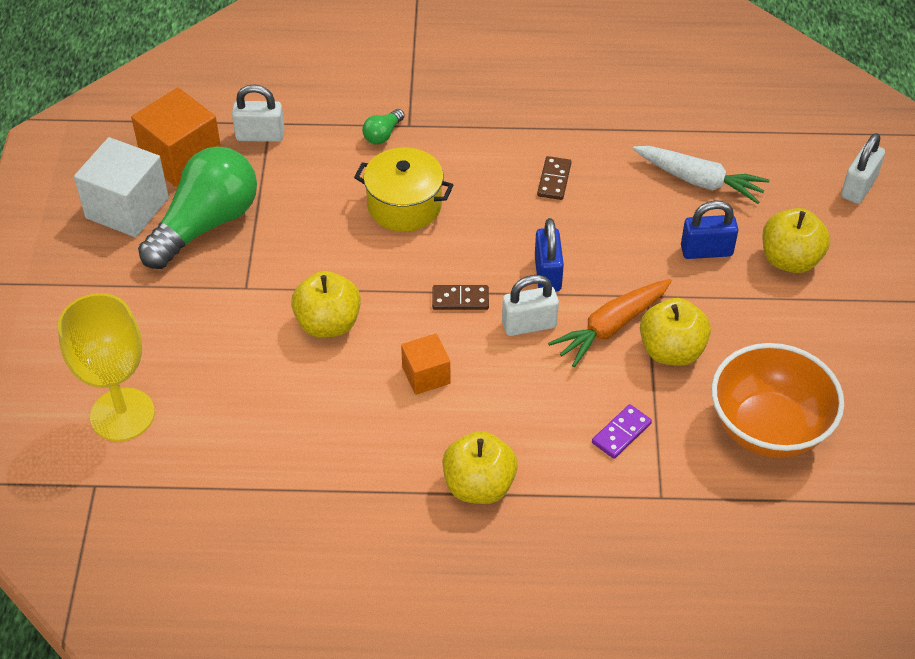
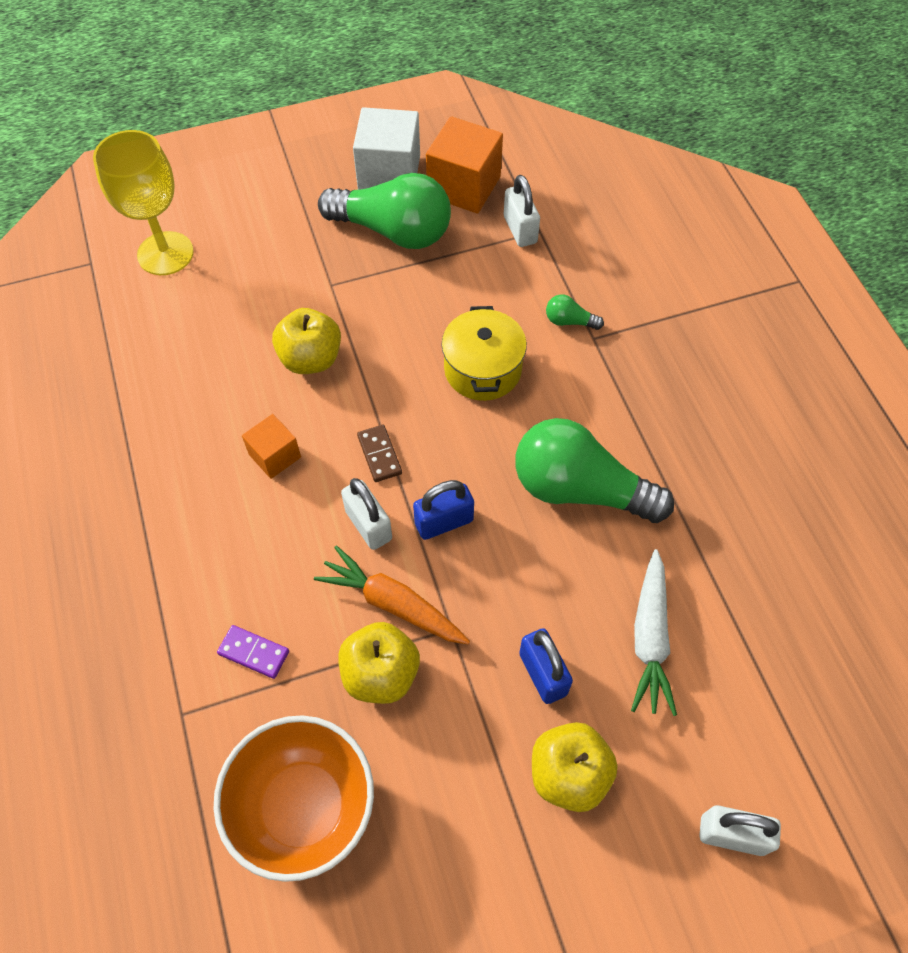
camera: 70 degrees right, 10 degrees up
yellow apple [442,431,518,504] -> none
brown domino [537,156,571,200] -> green light bulb [515,418,674,523]

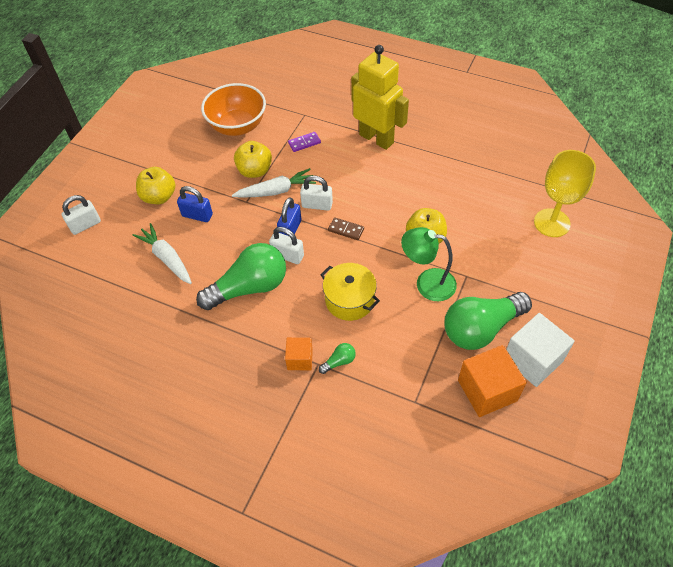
camera: 135 degrees right, 5 degrees down
orange cube [242,414,301,479] -> orange cube moved to [285,337,313,370]
orange carrot [314,546,470,645] -> white carrot [232,168,316,198]
white padlock [504,175,540,247] -> white padlock moved to [269,227,304,264]
none -> yellow robot [351,45,409,150]
none -> green lamp [401,227,457,301]

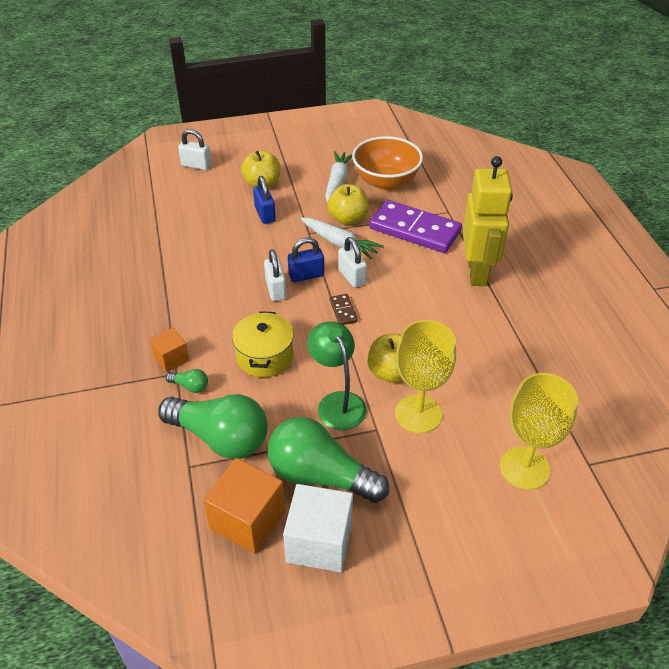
camera: 50 degrees right, 10 degrees down
white carrot [132,223,192,284] -> white carrot moved to [325,151,352,203]
green light bulb [196,243,286,310] -> green light bulb moved to [158,394,268,459]
purple domino [288,132,321,152] -> purple domino [369,200,462,253], size x2.43
none -> yellow goblet [395,320,456,433]

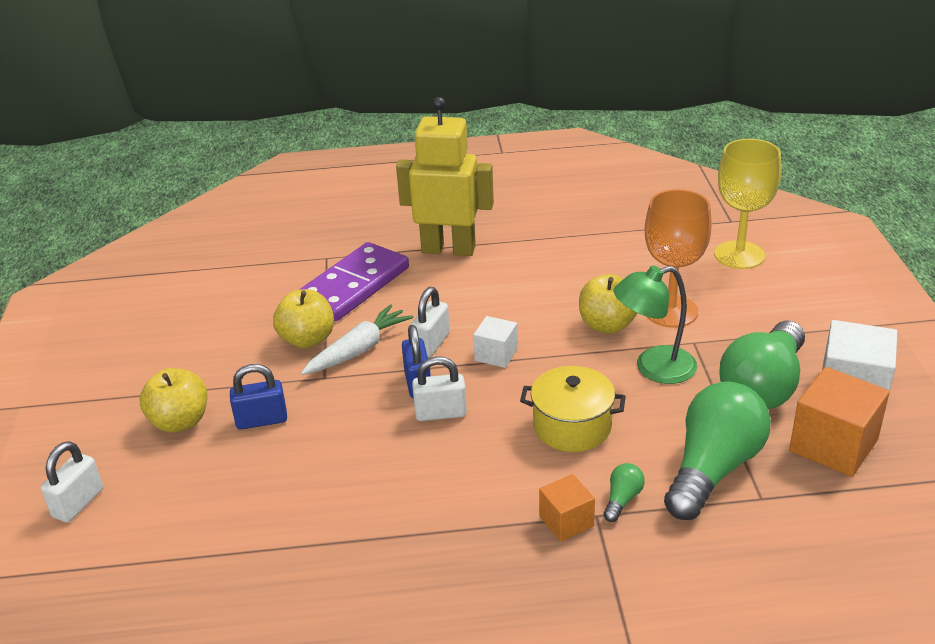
camera: 80 degrees left, 10 degrees down
white carrot [325,151,352,203] -> none
brown domino [330,294,358,325] -> white cube [473,316,518,368]
white padlock [338,237,367,288] -> white padlock turned 45 degrees counterclockwise [411,287,450,357]
orange bowl [352,136,423,190] -> none
yellow goblet [395,320,456,433] -> orange goblet [645,189,712,328]

